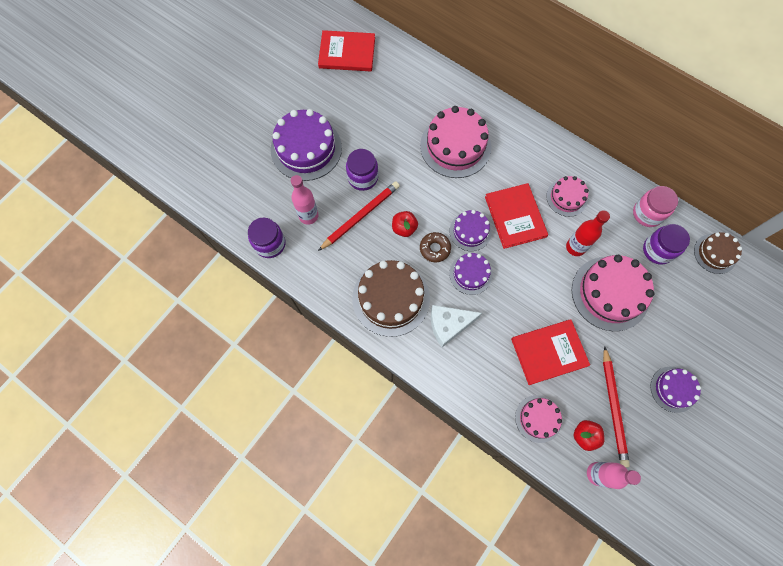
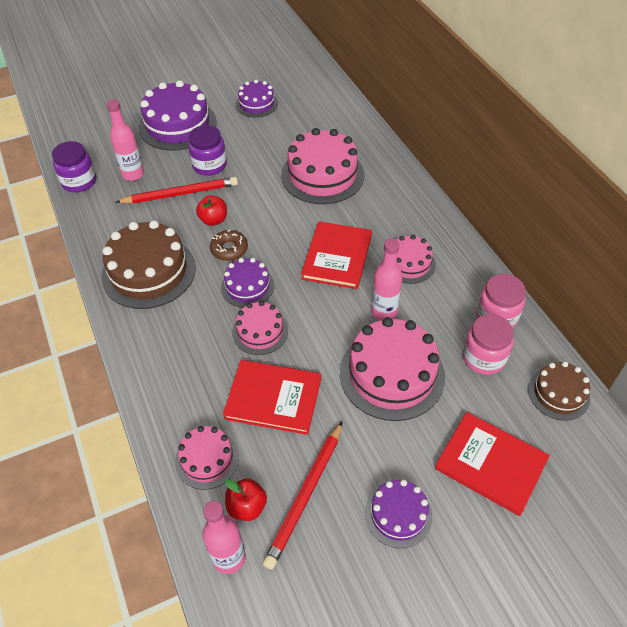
camera: 30 degrees right, 20 degrees down
red book [318,30,375,71] -> red book moved to [435,412,550,516]
white cheese [431,305,482,347] -> none
purple cake [450,210,491,251] -> purple cake moved to [236,80,278,117]
red bottle [566,210,610,256] -> pink bottle [371,238,402,321]
purple jar [643,224,690,265] -> pink jar [463,314,514,375]
none -> pink cake [232,301,288,355]

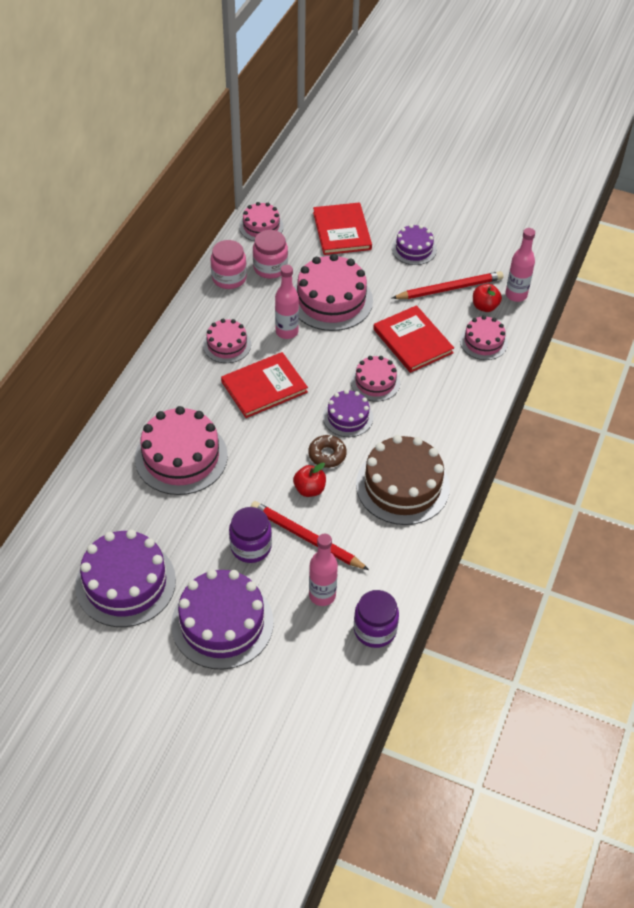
camera: 135 degrees left, 0 degrees up
purple cake [236,80,278,117] -> purple cake [75,529,176,627], size x1.78
brown cake [528,361,590,421] -> pink cake [239,202,284,241]

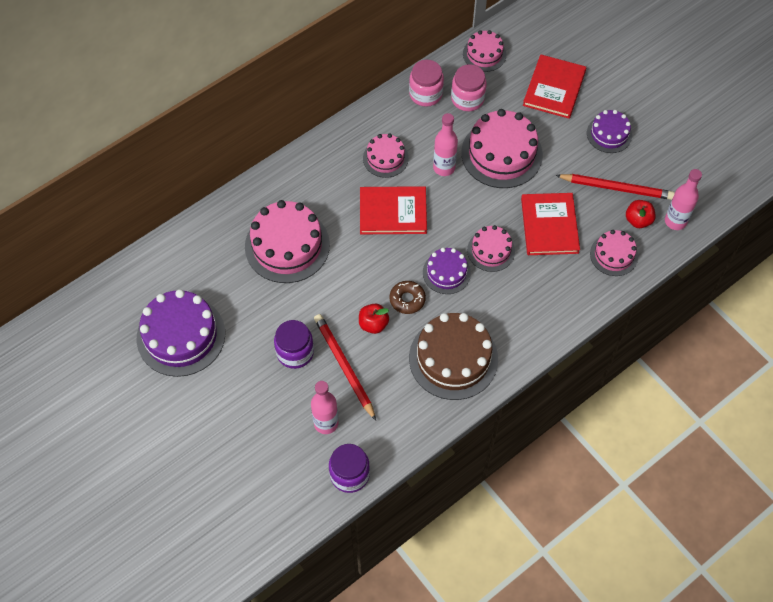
camera: 30 degrees right, 10 degrees up
purple cake [171,569,274,669] -> none

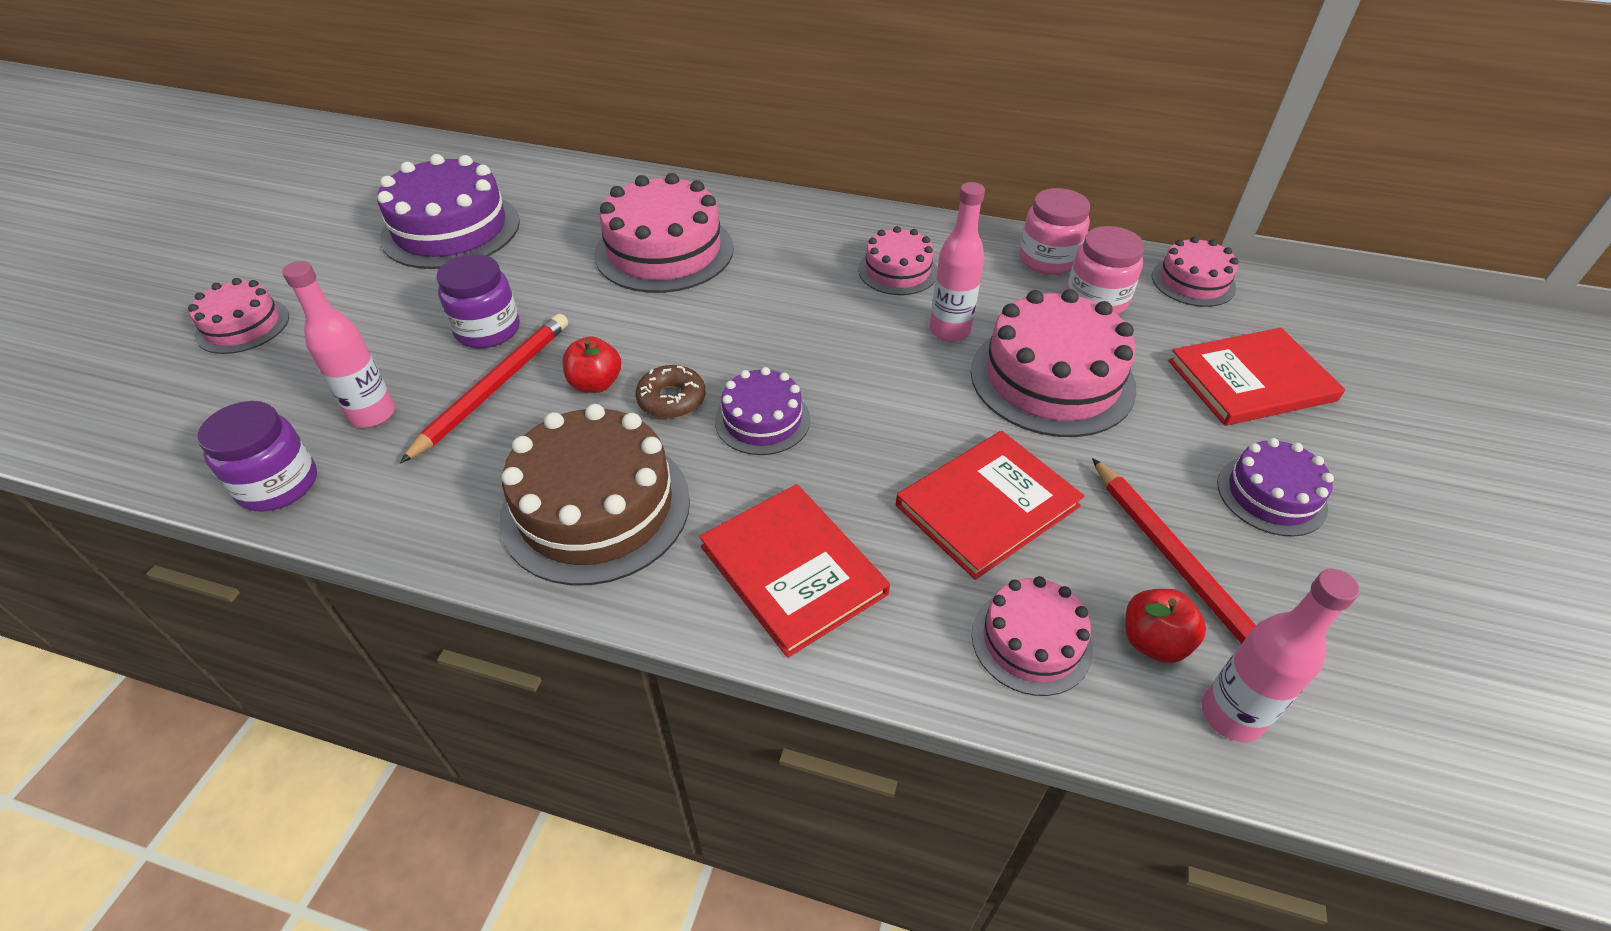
camera: 55 degrees right, 15 degrees down
red book [360,186,427,234] -> red book moved to [699,484,890,658]
pink cake [467,225,515,272] -> pink cake moved to [188,278,289,354]

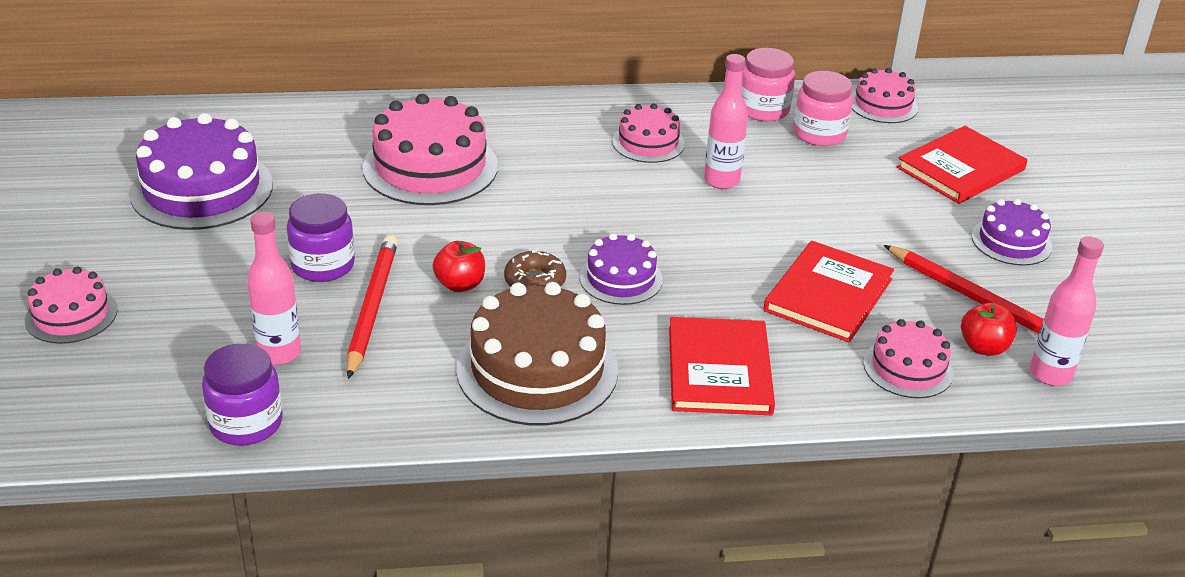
camera: 25 degrees left, 10 degrees down
red book [699,484,890,658] -> red book turned 60 degrees clockwise [669,317,775,415]
pink cake [971,289,1137,437] -> none

